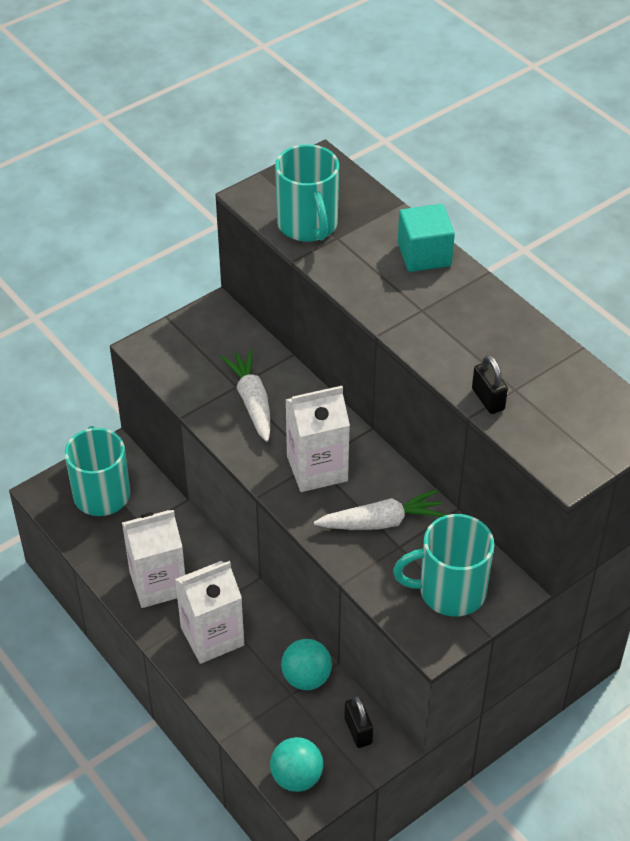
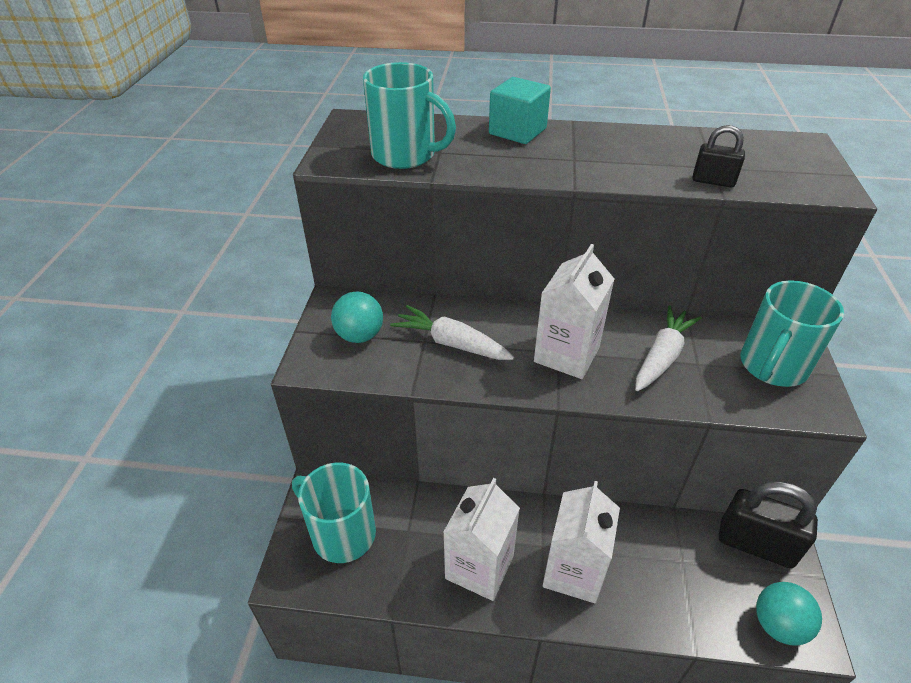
camera: 45 degrees left, 5 degrees down
turquoise ball [281,639,332,690] -> turquoise ball moved to [331,291,383,343]
black padlock [344,695,373,748] -> black padlock [719,481,818,568], size x1.85

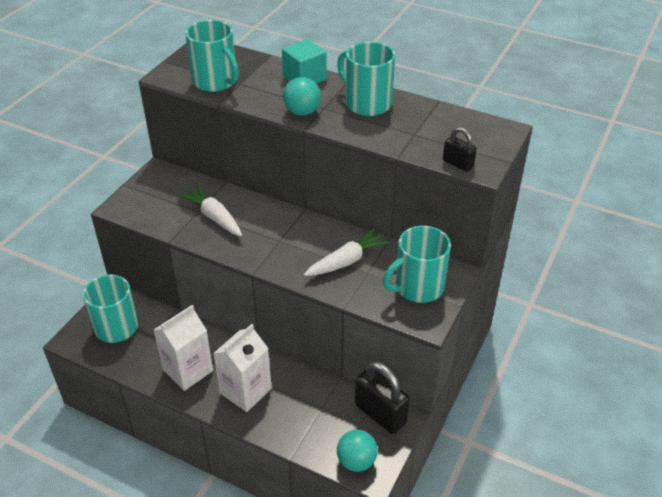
camera: 20 degrees right, 0 degrees up
turquoise ball [331,291,383,343] -> turquoise ball moved to [283,77,321,116]
white carton [534,244,614,379] -> none
black padlock [692,125,745,187] -> black padlock moved to [443,127,477,172]
none -> turquoise mug [337,42,395,116]

